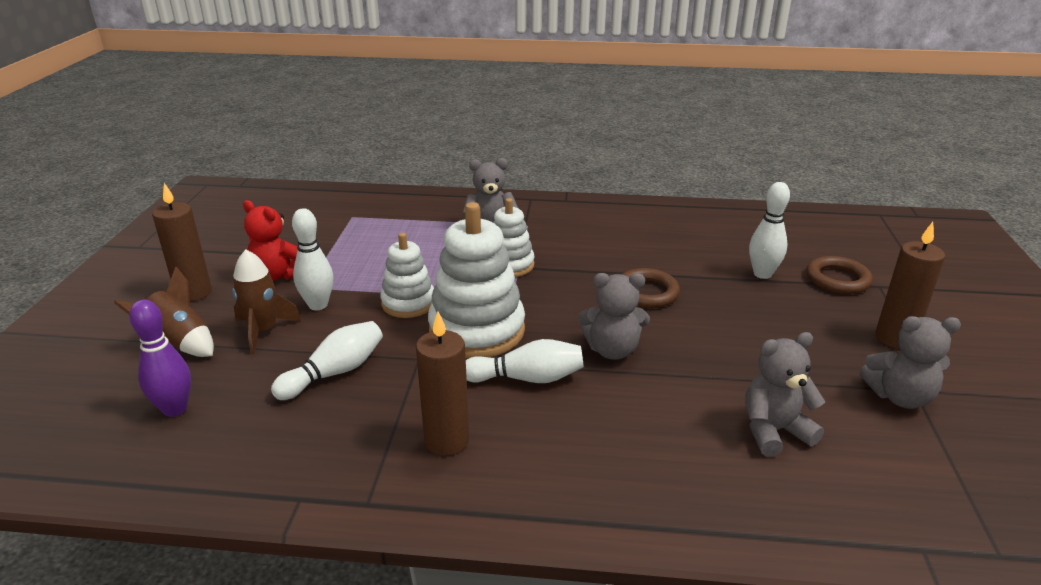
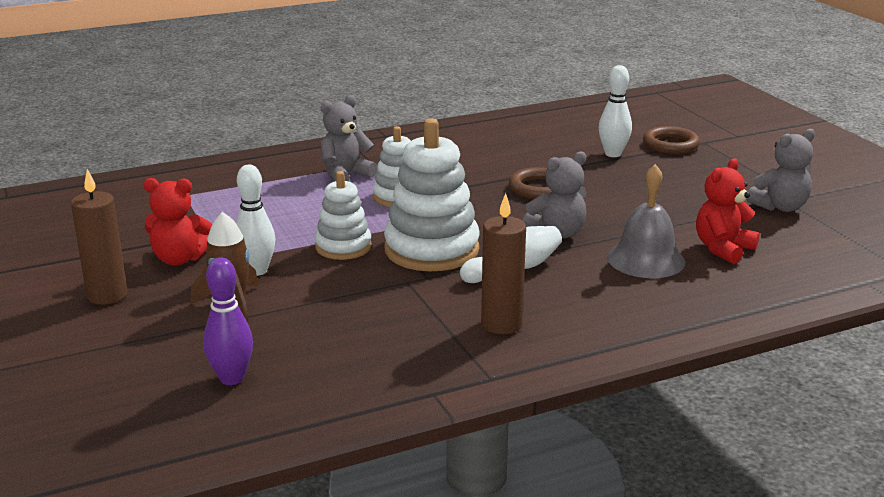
camera: 30 degrees left, 5 degrees down
brown rocket [114,267,214,357] -> none
white bowling pin [271,321,383,400] -> none
grey teddy bear [745,332,825,457] -> red teddy bear [696,158,759,264]
brown candle [875,222,945,349] -> none
none -> grey bell [607,164,685,278]

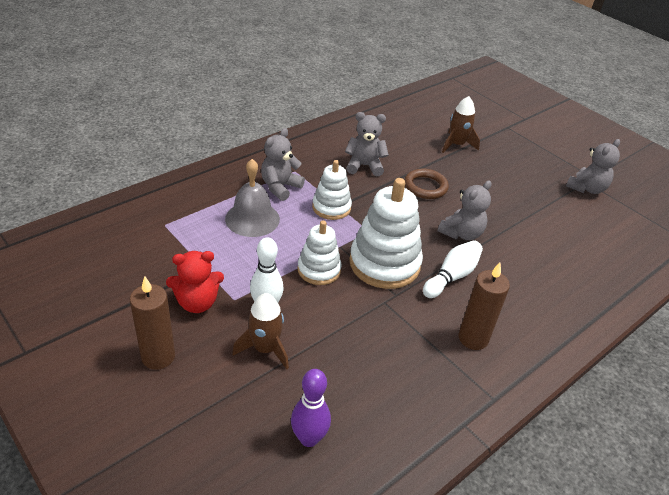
camera: 20 degrees left, 15 degrees up
white bowling pin [599,65,632,157] -> brown rocket [442,96,480,153]
grey bell [607,164,685,278] -> grey bell moved to [225,159,280,237]
brown ring [643,126,700,154] -> none
red teddy bear [696,158,759,264] -> none
none -> grey teddy bear [345,112,389,176]

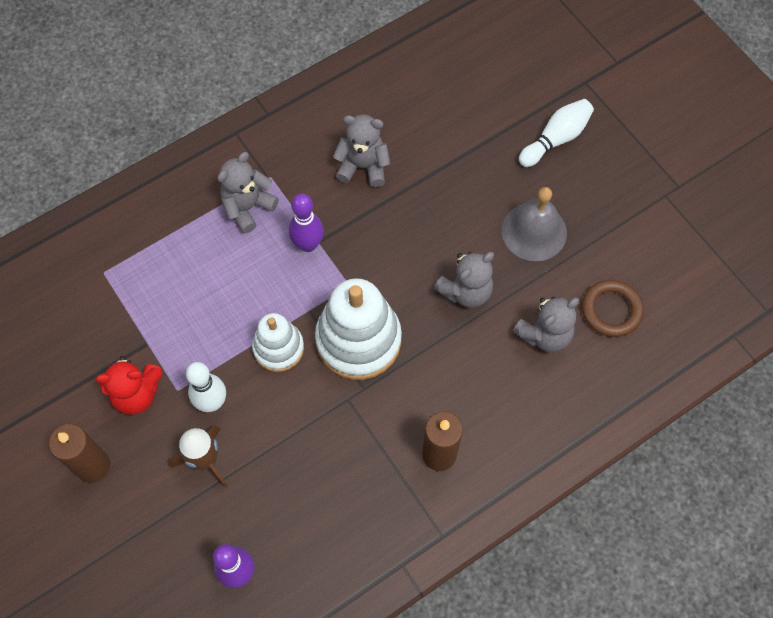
camera: 10 degrees right, 25 degrees up
grey bell [225,159,280,237] -> grey bell moved to [502,187,567,261]
white stacking toy [312,160,352,220] -> purple bowling pin [289,194,324,252]
brown ring [404,168,449,199] -> brown ring moved to [582,280,643,337]
white bowling pin [423,240,483,298] -> white bowling pin moved to [519,99,594,167]
brown rocket [442,96,480,153] -> none
grey teddy bear [566,139,620,194] -> grey teddy bear moved to [512,297,579,352]

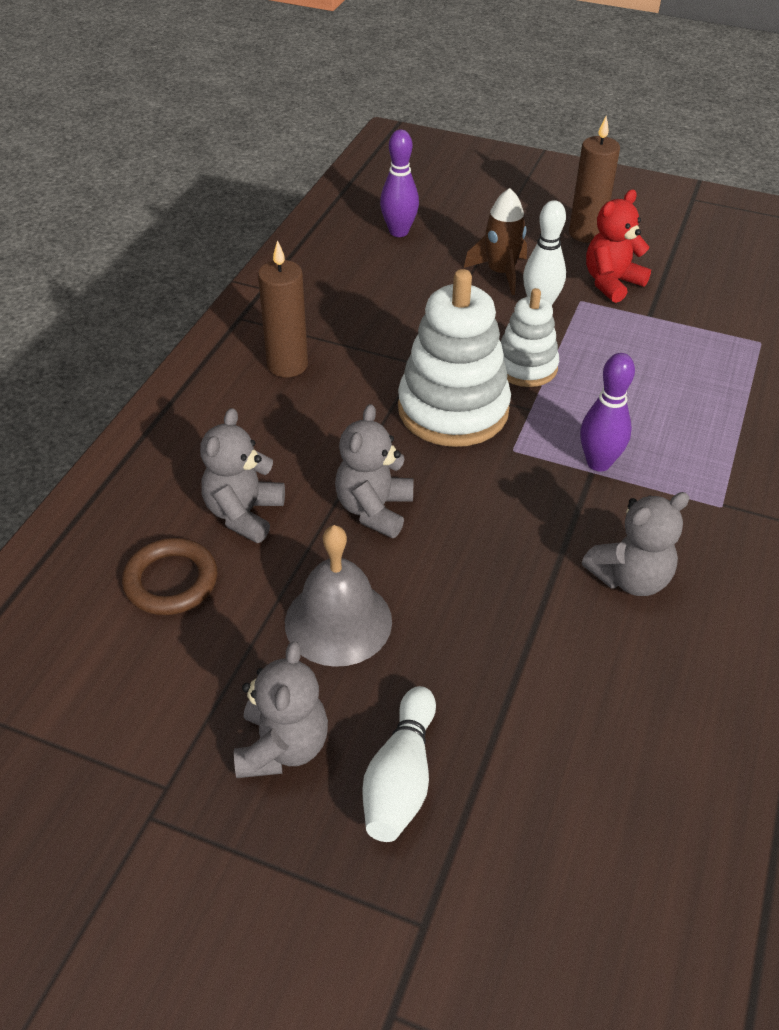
camera: 145 degrees right, 20 degrees down
grey teddy bear [217,152,279,233] -> grey teddy bear moved to [234,641,328,778]

